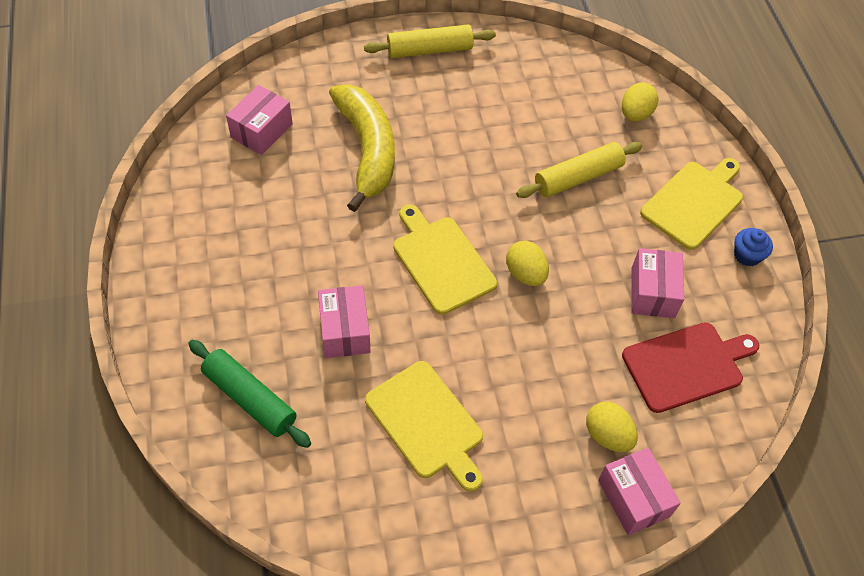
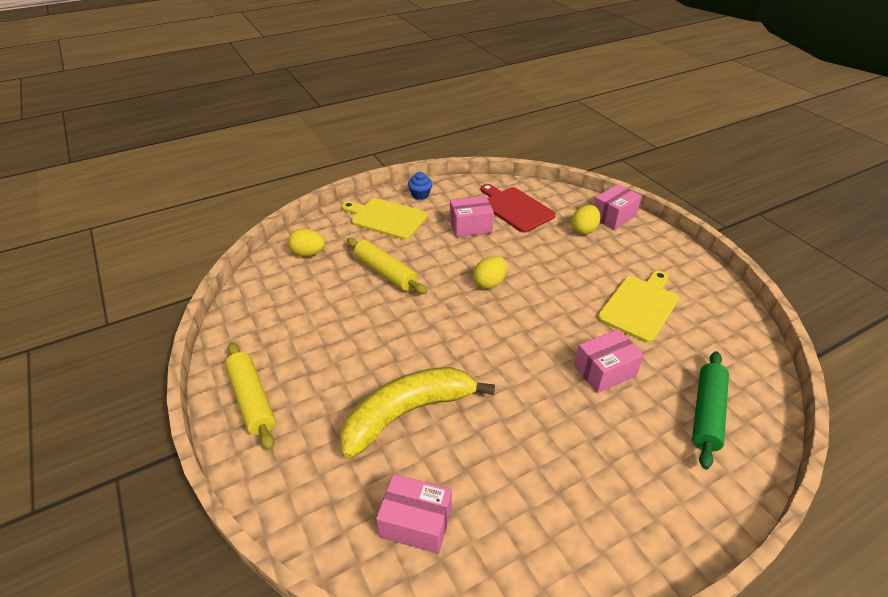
camera: 105 degrees left, 15 degrees down
yellow cutting board [393,205,497,315] -> none

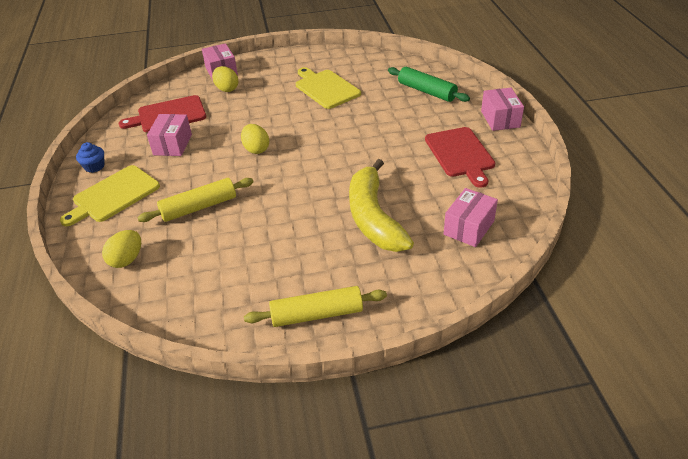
camera: 70 degrees left, 0 degrees up
pink box [574,329,644,393] -> pink box moved to [481,88,524,131]
none -> red cutting board [425,127,495,188]

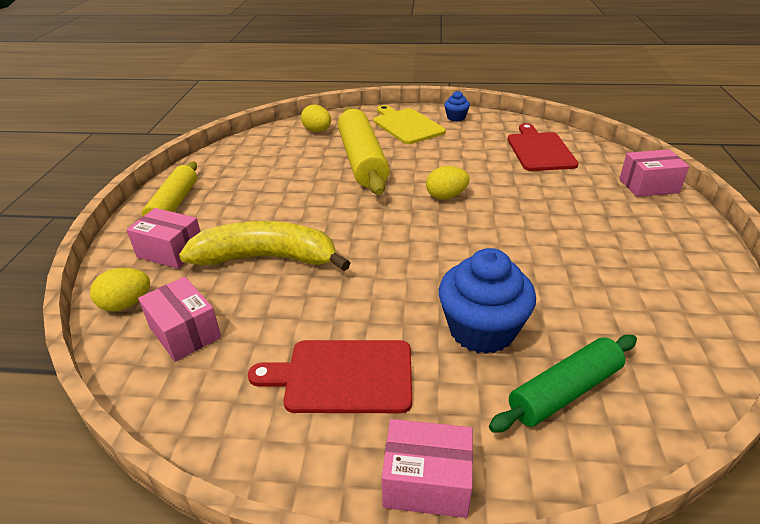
camera: 105 degrees right, 5 degrees down
yellow rolling pin [137,178,253,222] -> yellow rolling pin [338,107,390,195], size x1.54
pink box [147,114,192,156] -> pink box moved to [126,208,201,269]
yellow egg [212,66,239,92] -> yellow egg moved to [90,268,150,311]
yellow cutting board [296,67,361,109] -> none
none -> blue cupcake [439,248,536,354]

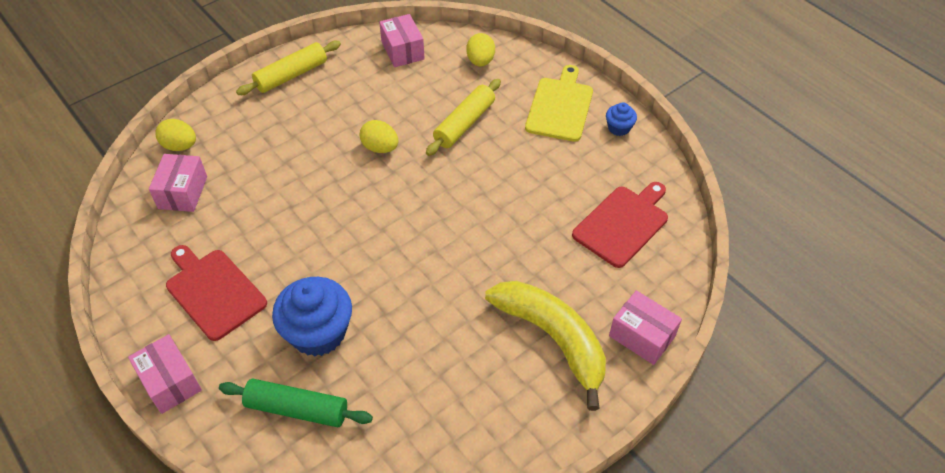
camera: 45 degrees right, 15 degrees up
pink box [126,208,201,269] -> pink box moved to [379,14,425,67]
yellow banana [179,221,350,271] -> yellow banana moved to [485,281,606,411]
yellow rolling pin [338,107,390,195] -> yellow rolling pin [426,79,501,156], size x0.65
yellow egg [426,166,469,200] -> yellow egg moved to [360,120,399,153]

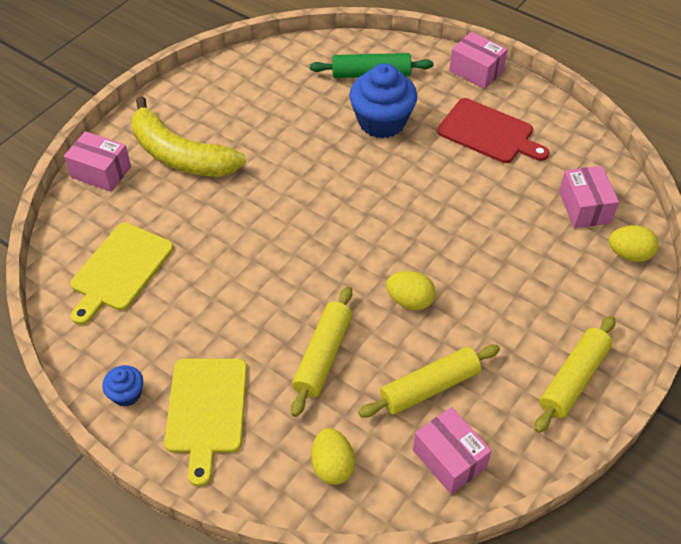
camera: 165 degrees right, 0 degrees up
red cutting board [572,182,668,268] -> yellow cutting board [70,223,174,325]
none -> yellow rolling pin [358,344,500,418]

